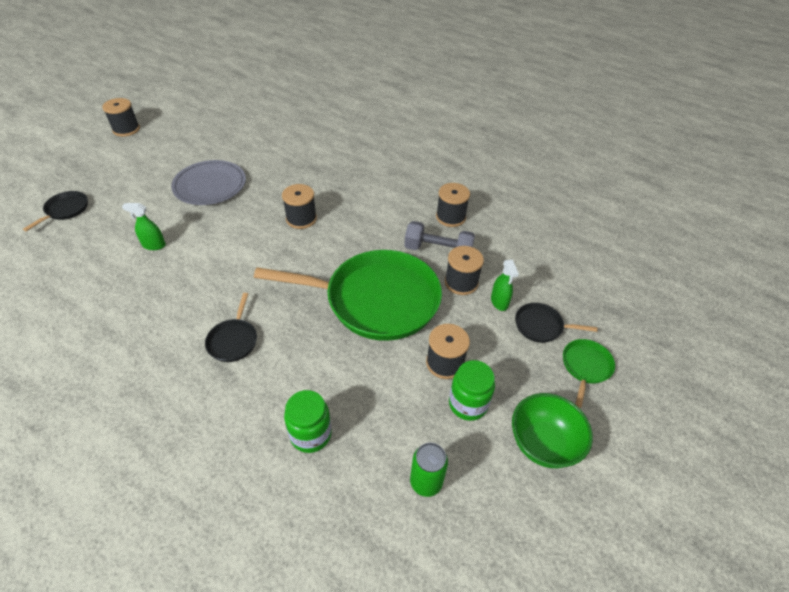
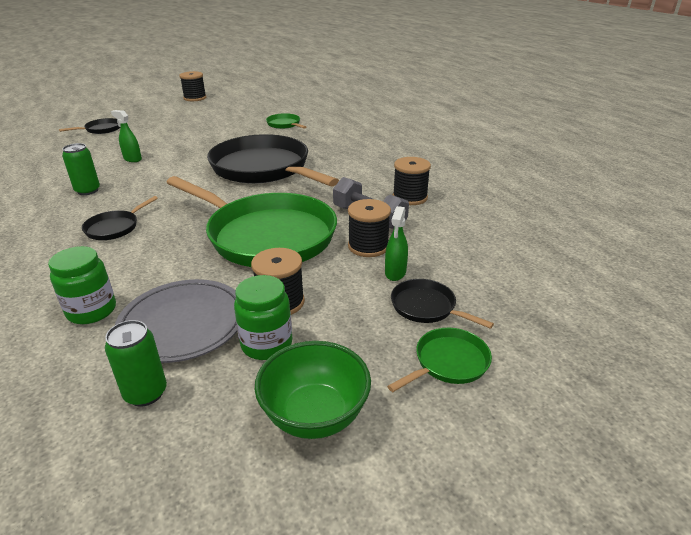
camera: 30 degrees right, 15 degrees down
grey plate [171,160,246,205] -> grey plate moved to [115,279,238,363]
black spool [282,184,317,229] -> black pan [207,134,339,186]
none -> green can [62,143,100,195]
none -> green pan [266,113,306,129]

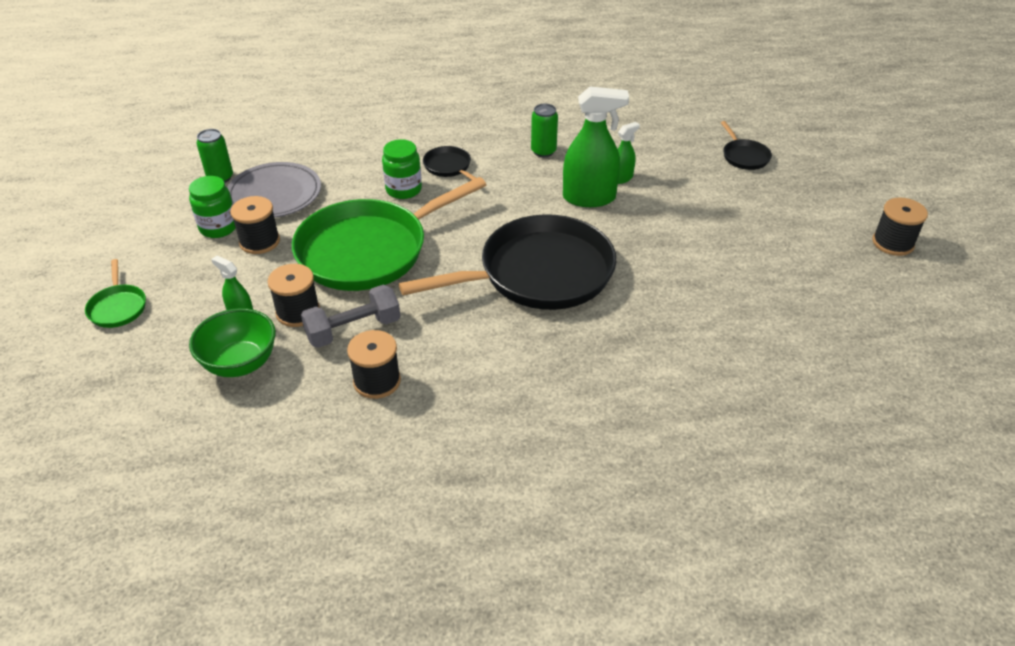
camera: 110 degrees right, 10 degrees up
green jar [48,246,116,324] -> green jar moved to [382,139,422,199]
green bowl [255,341,371,439] -> green bowl moved to [189,308,276,377]
green pan [266,113,306,129] -> none
black pan [391,279,494,329] -> none
none -> green spray bottle [563,87,629,207]

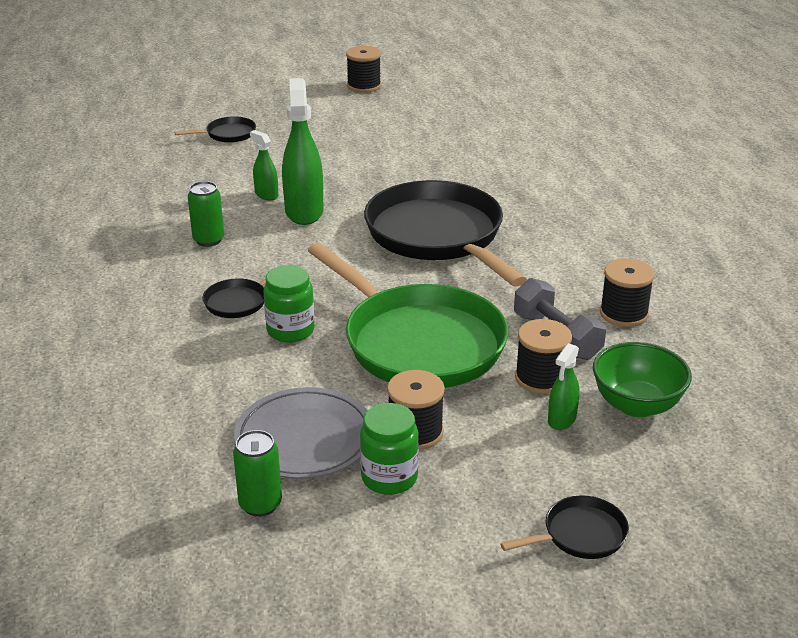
camera: 95 degrees left, 10 degrees down
green pan [85,259,146,328] -> black pan [501,496,629,559]

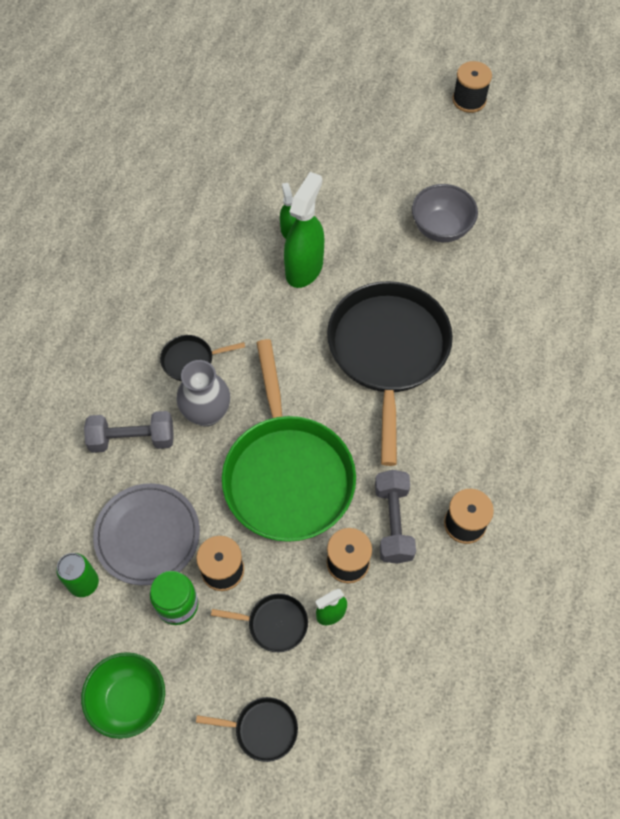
camera: 30 degrees right, 30 degrees up
black pan [174,116,256,143] -> black pan moved to [211,593,308,652]
green can [188,181,224,247] -> none
green jar [264,265,315,343] -> grey vase [177,360,230,427]
green bowl [593,342,692,417] -> green bowl moved to [81,652,165,739]
none -> grey dumbbell [84,411,174,453]
none -> grey bowl [412,184,478,242]

